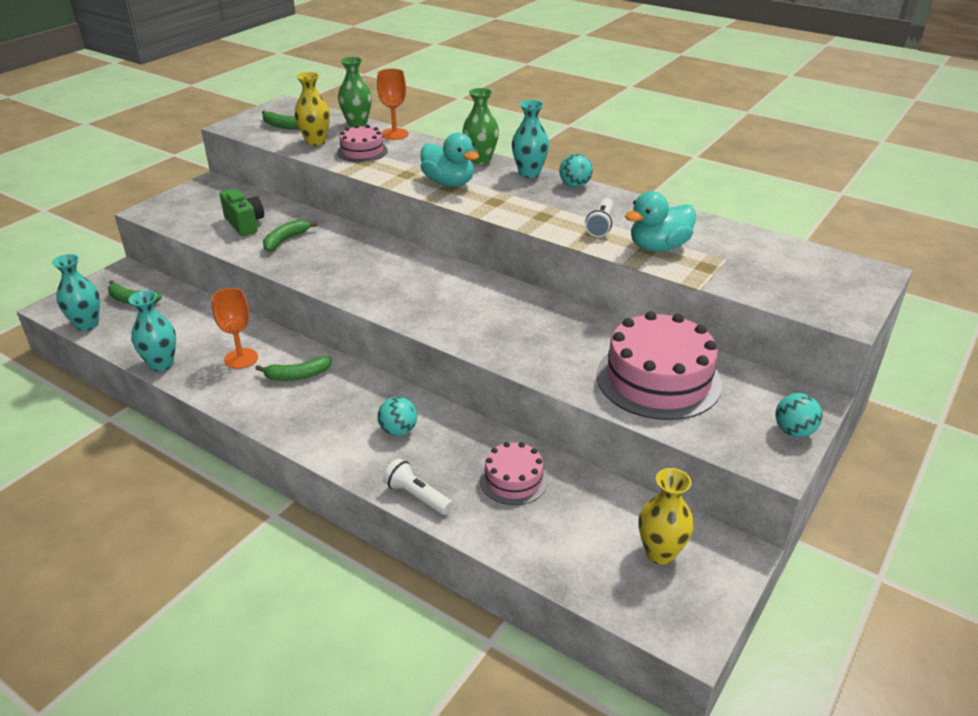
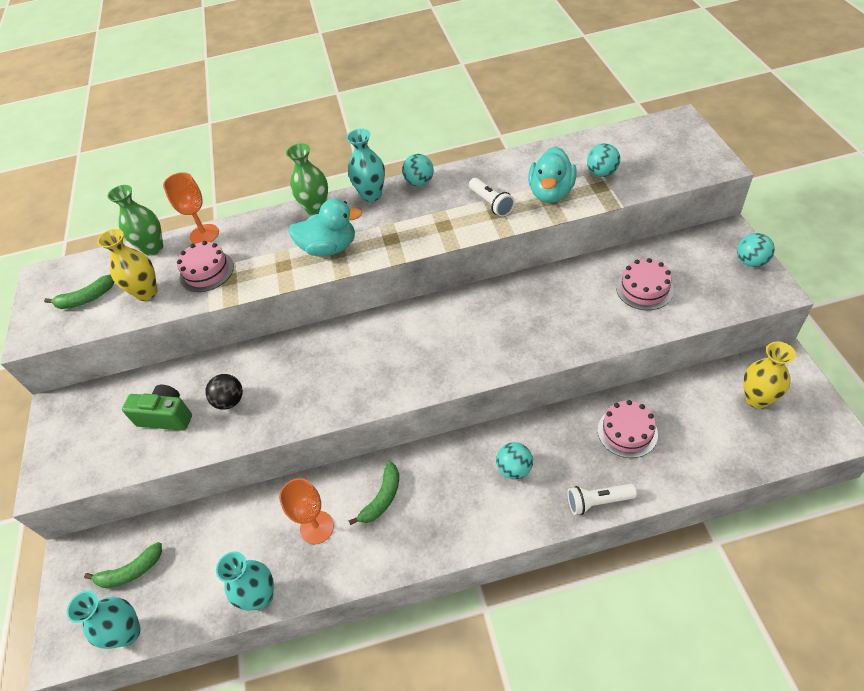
camera: 40 degrees left, 15 degrees up
green banana [263,220,318,252] -> black ball [205,374,243,410]
pink cake [597,311,722,420] -> pink cake [616,258,674,310], size x0.54
none -> turquoise ball [587,143,620,177]

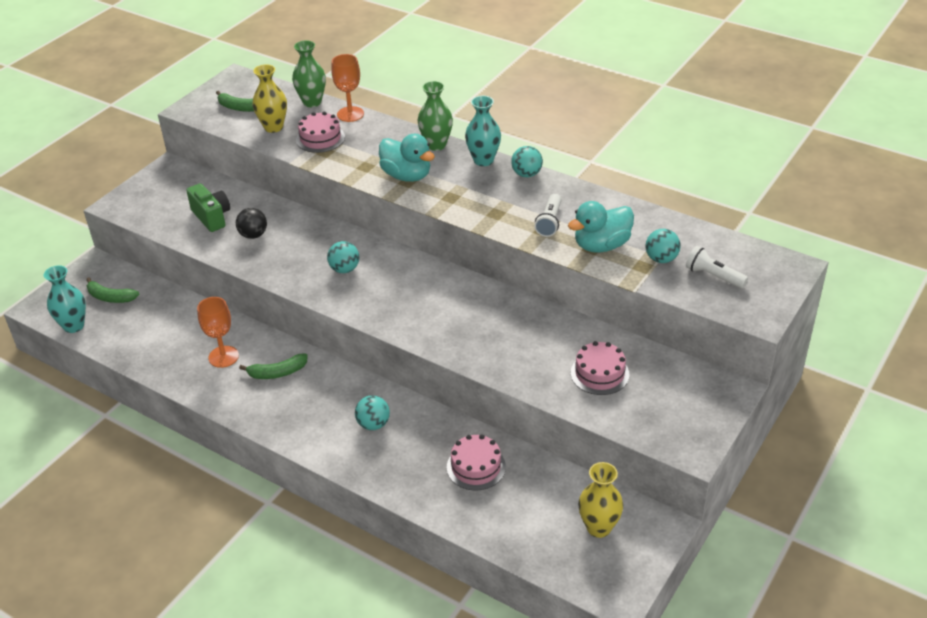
camera: 40 degrees right, 10 degrees down
turquoise vase [216,551,274,610] -> none
white flashlight [568,484,637,515] -> white flashlight moved to [686,246,748,288]
turquoise ball [737,233,775,267] -> turquoise ball moved to [327,241,359,273]

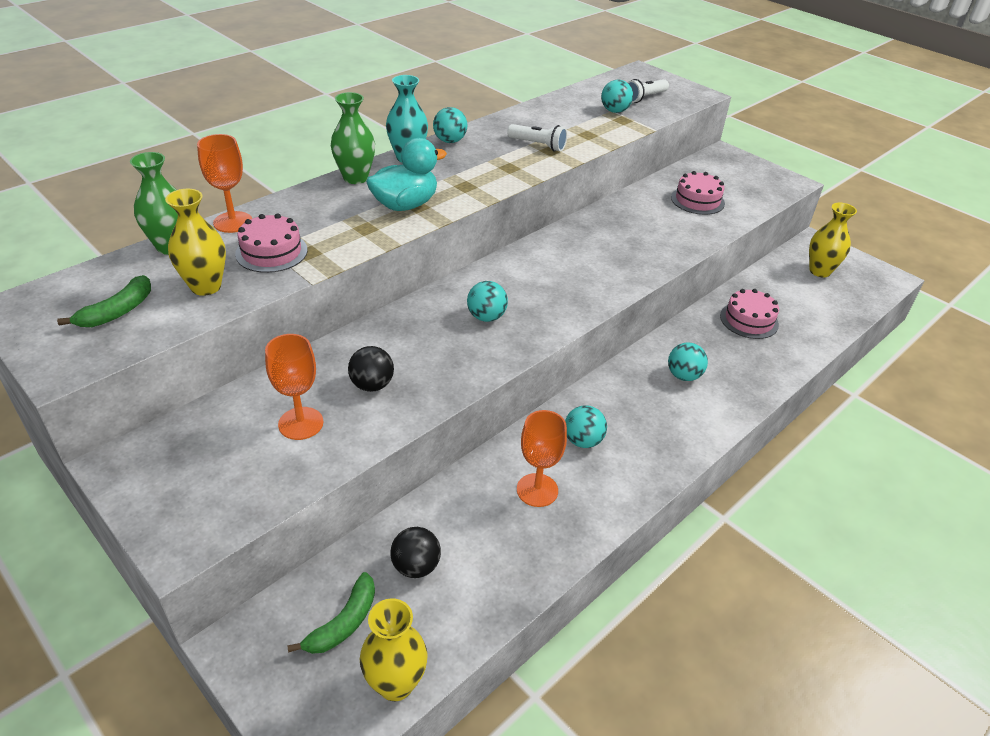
camera: 80 degrees left, 0 degrees up
turquoise vase [44,265,86,333] -> yellow vase [360,598,428,701]
green camera [186,183,230,232] -> orange goblet [265,334,323,440]
green banana [239,353,308,379] -> turquoise ball [565,405,607,448]
turquoise duck [568,201,634,253] -> none
none -> black ball [391,527,441,578]

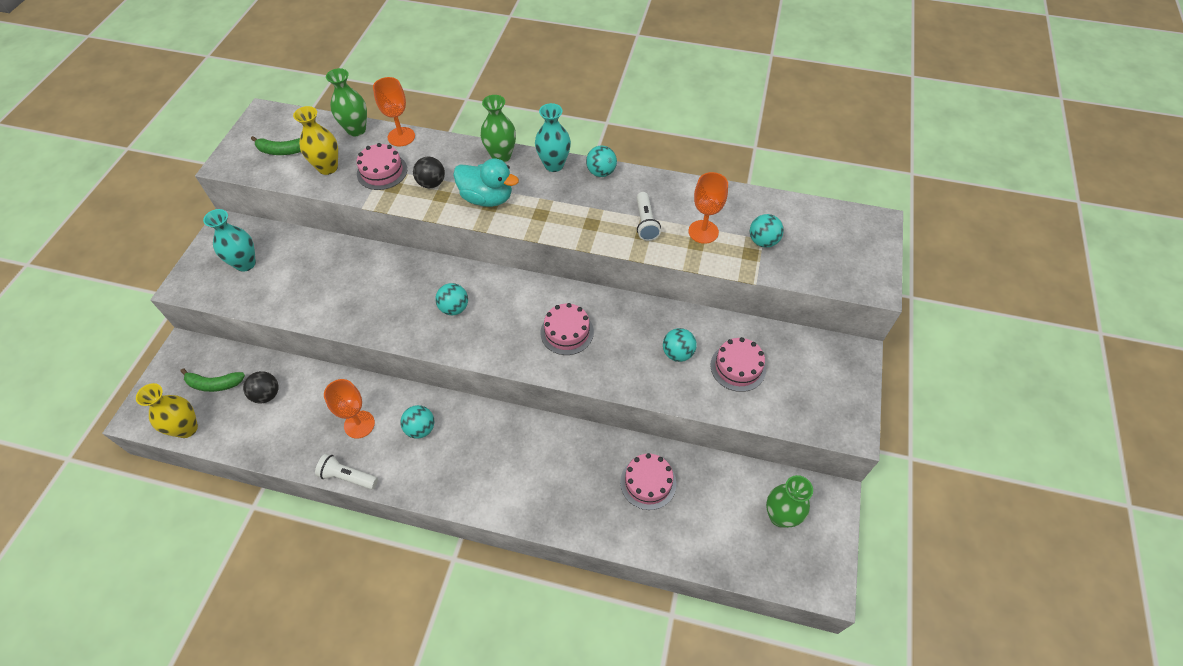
camera: 60 degrees right, 15 degrees up
orange goblet [265,334,323,440] -> orange goblet moved to [688,172,728,244]
black ball [348,346,394,392] -> black ball moved to [413,157,445,188]
white flashlight [627,79,669,103] -> white flashlight moved to [315,454,378,489]
turquoise ball [668,342,708,381] -> turquoise ball moved to [663,328,697,362]
yellow vase [809,203,857,277] -> green vase [766,475,813,528]
none -> turquoise vase [203,209,256,272]
none -> pink cake [540,303,594,355]

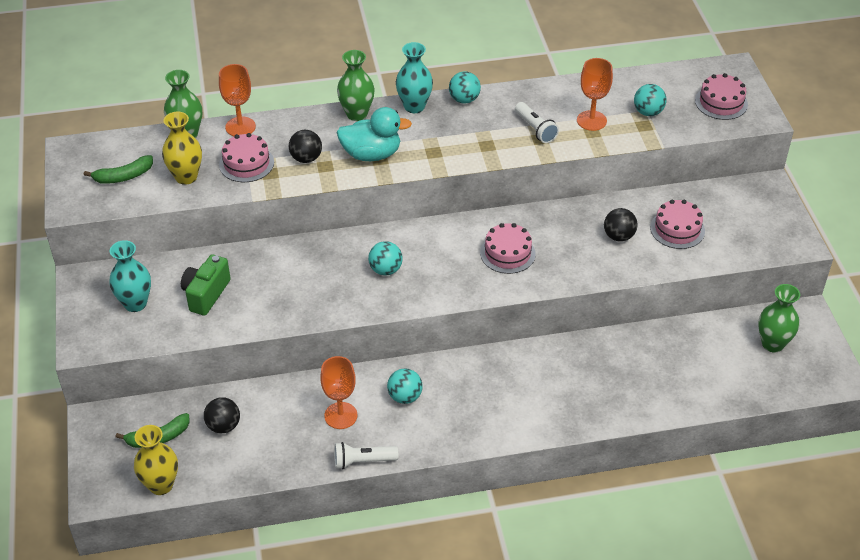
camera: 25 degrees left, 10 degrees down
pink cake [620,453,676,510] -> pink cake moved to [695,73,748,120]
turquoise ball [663,328,697,362] -> black ball [604,208,638,242]
none -> green camera [181,254,231,316]

